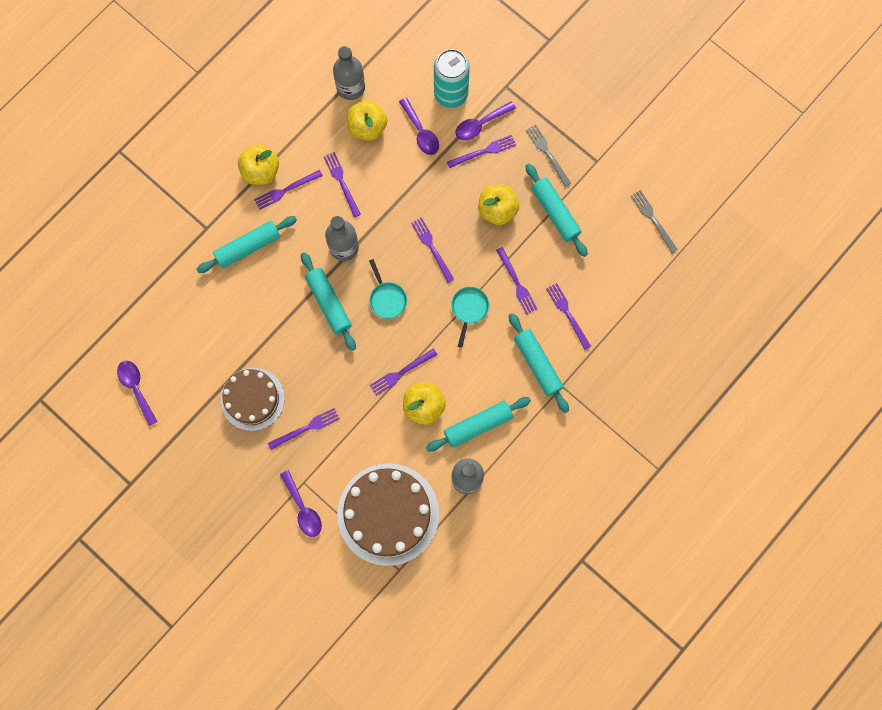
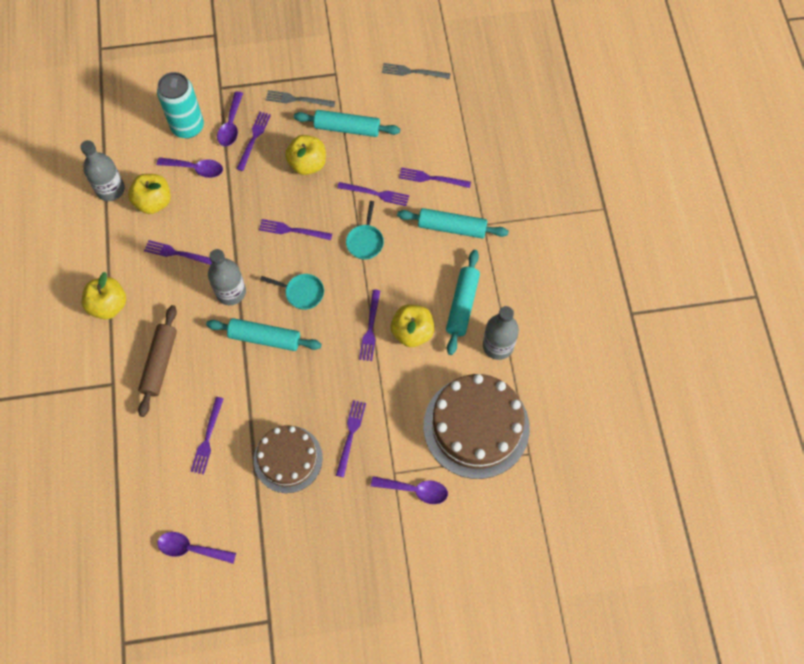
camera: 50 degrees left, 10 degrees down
turquoise rolling pin [196,216,297,273] -> brown rolling pin [138,305,177,417]
purple fork [254,170,323,210] -> purple fork moved to [191,397,224,474]
turquoise pan [452,287,489,348] -> turquoise pan turned 135 degrees counterclockwise [346,201,384,260]

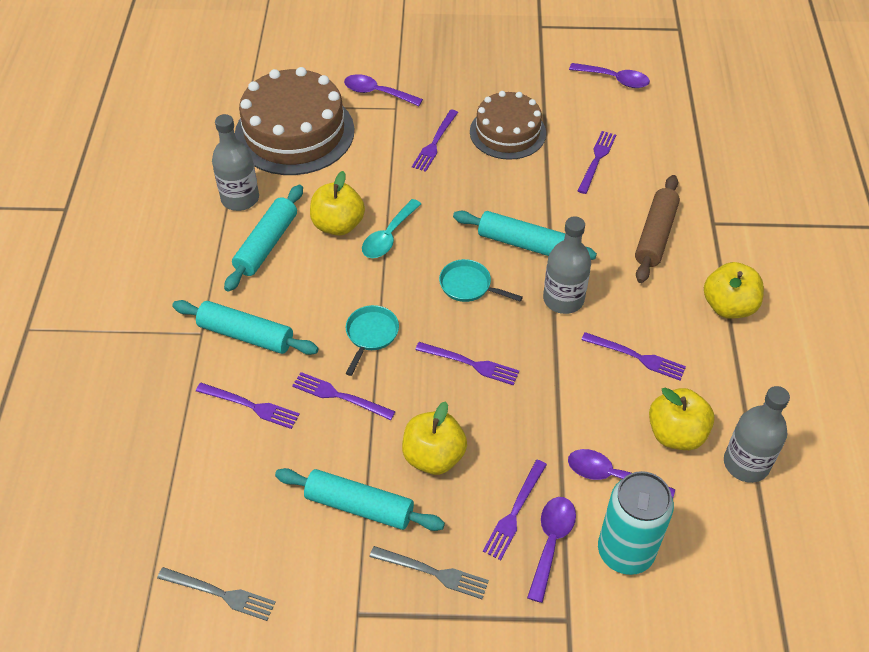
camera: 170 degrees left, 15 degrees down
purple fork [359,290,380,361] -> turquoise spoon [362,199,421,258]

